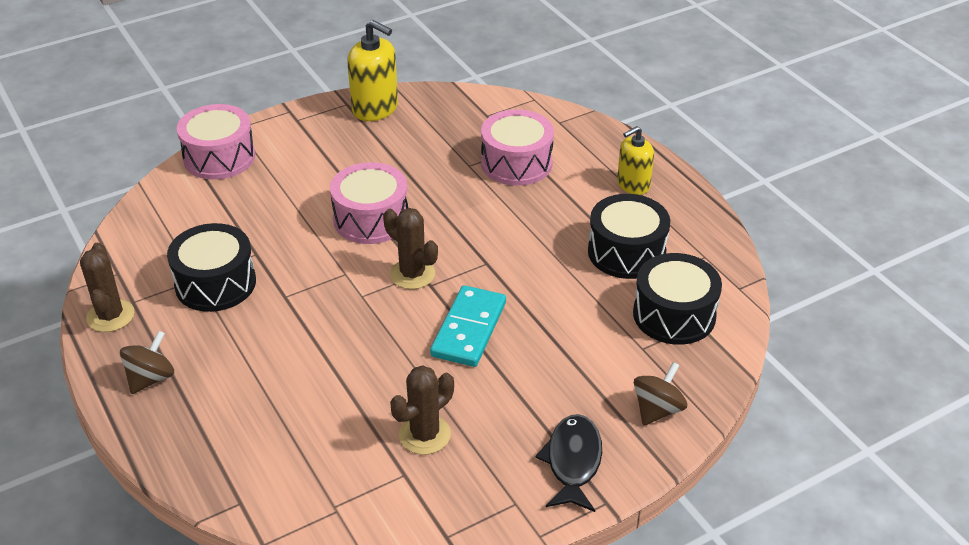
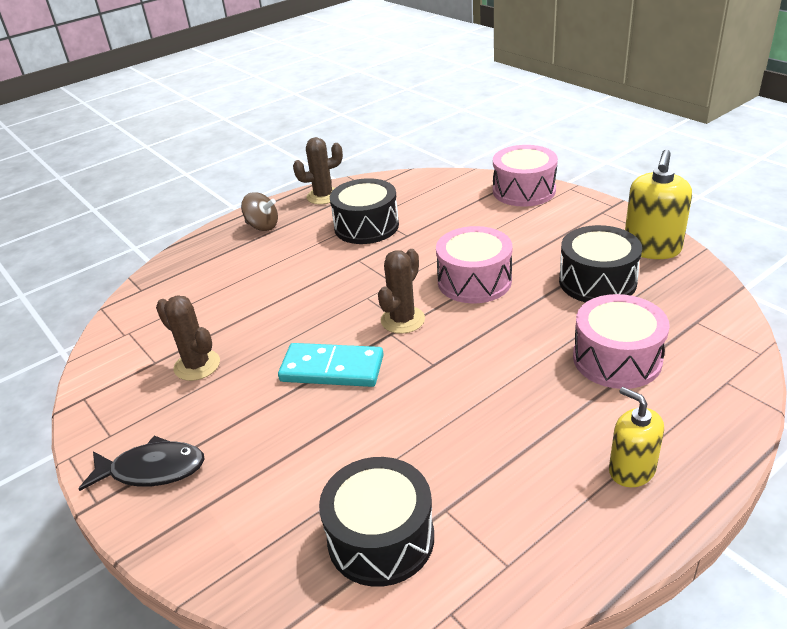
camera: 85 degrees right, 5 degrees down
black drum [588,194,670,279] -> black drum moved to [559,225,642,303]
brown spinning top [634,362,687,426] -> none

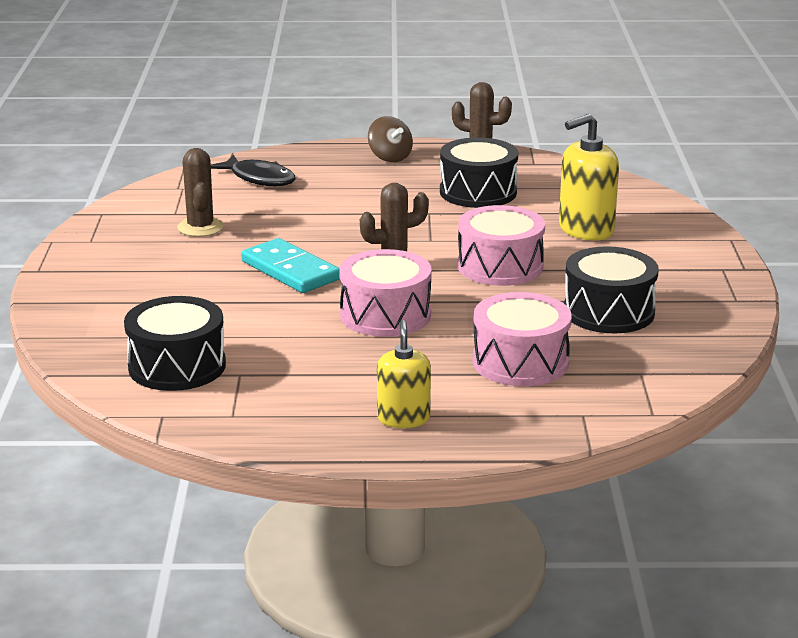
camera: 35 degrees right, 10 degrees down
black fish [79,436,205,491] -> black fish moved to [211,154,295,186]
pink drum [493,145,558,207] -> pink drum moved to [339,249,432,337]
yellow soap dispenser [625,150,692,259] -> yellow soap dispenser moved to [559,114,619,240]

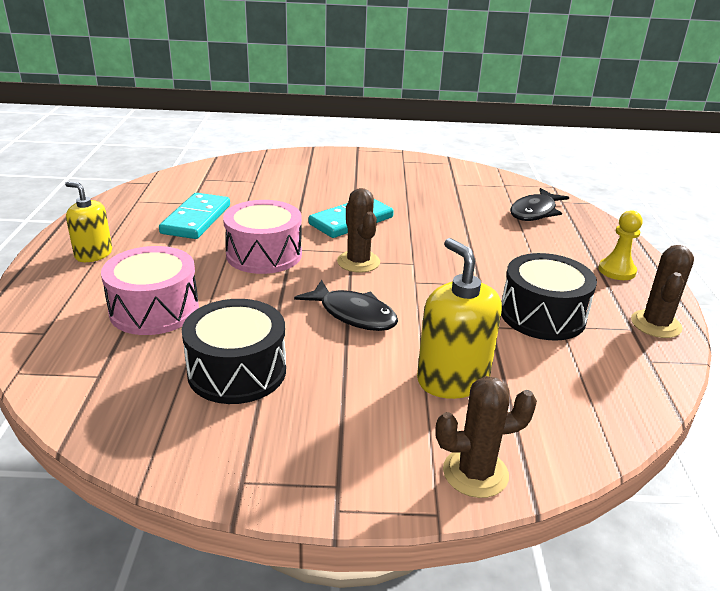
camera: 90 degrees right, 5 degrees up
black drum [124,296,226,391] -> none
brown cactus [177,148,224,237] -> brown cactus moved to [435,376,537,498]
brown spinning top [368,116,413,162] -> yellow pawn [599,210,643,280]
yellow soap dispenser [377,320,431,428] -> yellow soap dispenser turned 150 degrees counterclockwise [65,182,112,262]
pink drum [458,205,545,286] -> black fish [294,279,398,331]
none -> turquoise domino [159,193,230,239]

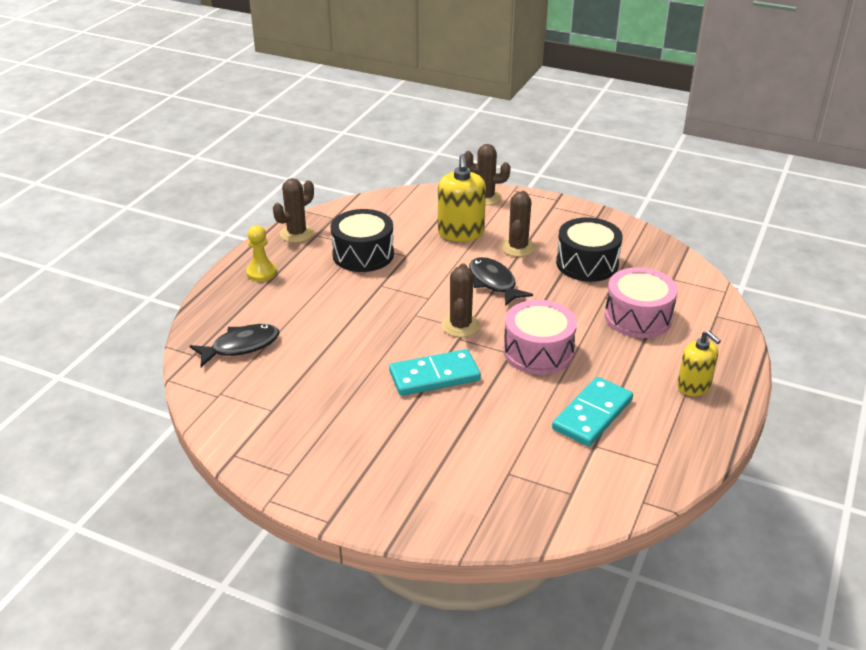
camera: 155 degrees left, 5 degrees up
none -> brown cactus [501,191,536,257]

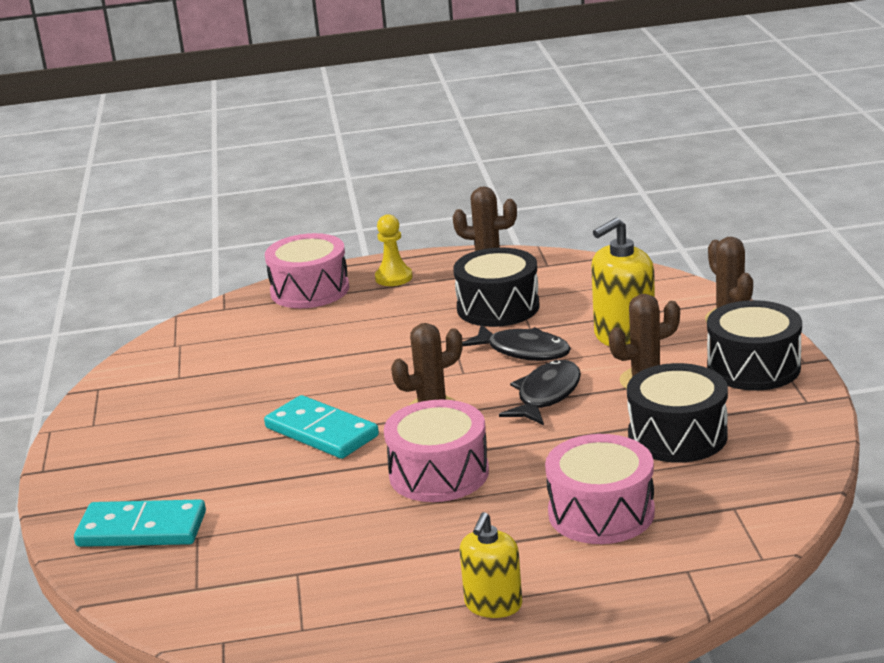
camera: 60 degrees right, 10 degrees down
black fish [190,324,280,367] -> black fish moved to [462,324,571,361]
turquoise domino [552,377,633,447] -> turquoise domino moved to [74,499,206,547]
none -> pink drum [265,233,349,308]
none -> black drum [707,300,802,390]

